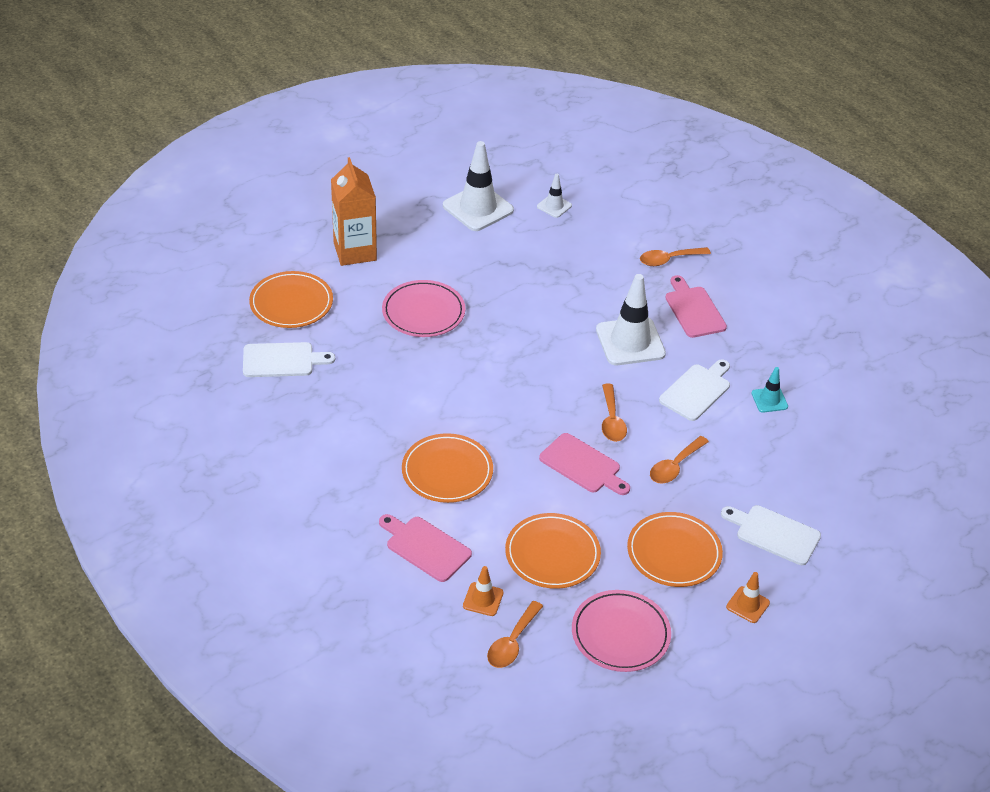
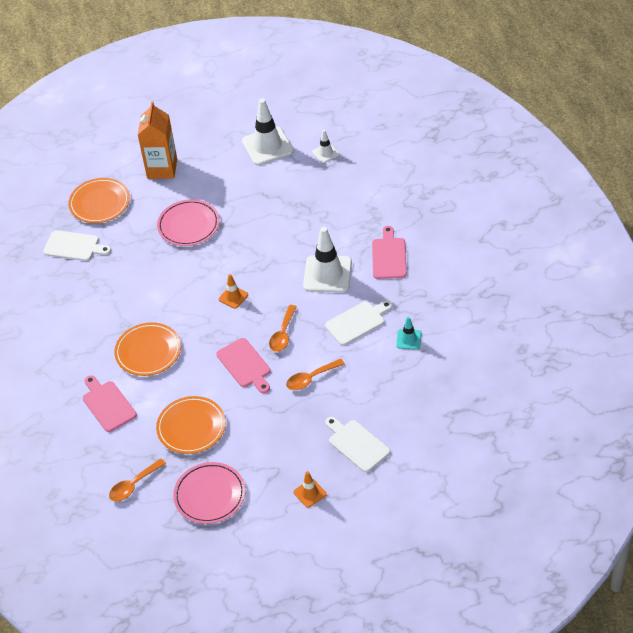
camera: 25 degrees right, 5 degrees up
orange traffic cone [463,566,503,616] -> orange traffic cone moved to [219,274,248,309]
orange plate [627,512,723,587] -> none
orange spoon [640,247,711,266] -> none

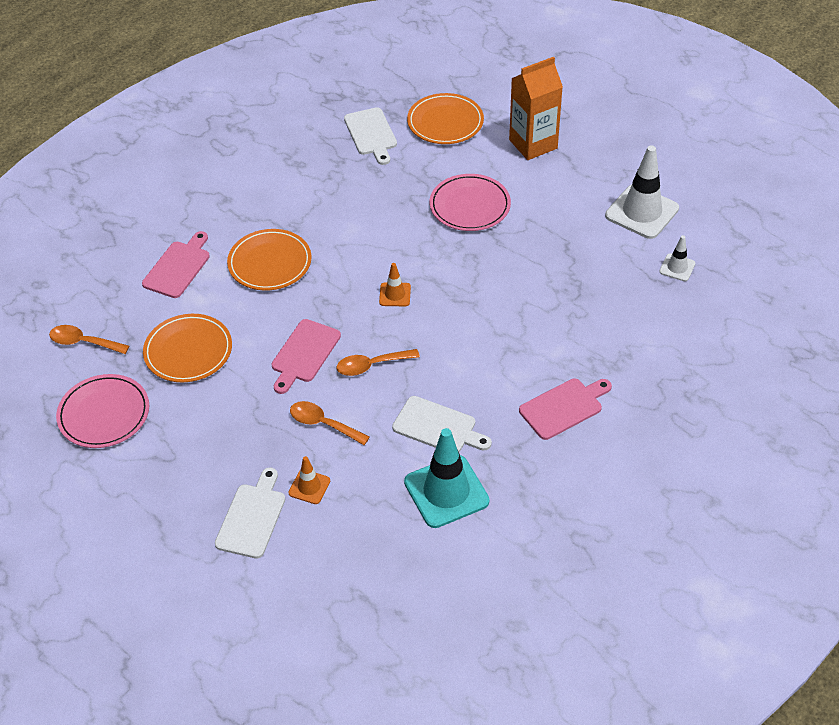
camera: 55 degrees right, 0 degrees up
orange traffic cone [294,471,326,508] -> orange traffic cone moved to [288,456,330,504]
white traffic cone [303,227,352,293] -> none
turquoise traffic cone [396,316,421,350] -> turquoise traffic cone [404,428,490,528], size x2.00

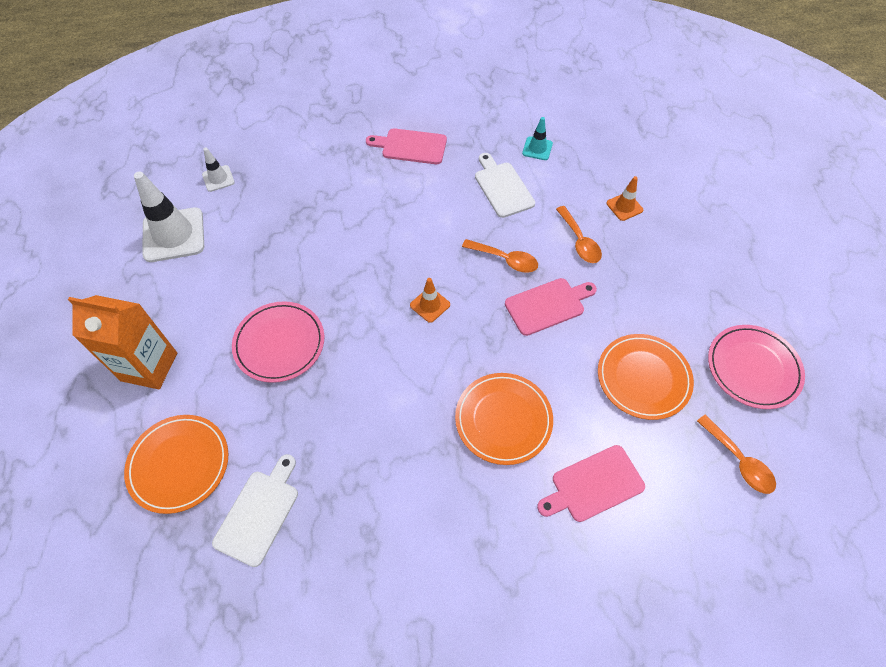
camera: 140 degrees left, 10 degrees up
white cutting board [215,468,285,559] -> none
turquoise traffic cone [404,428,490,528] -> turquoise traffic cone [522,117,553,160], size x0.50

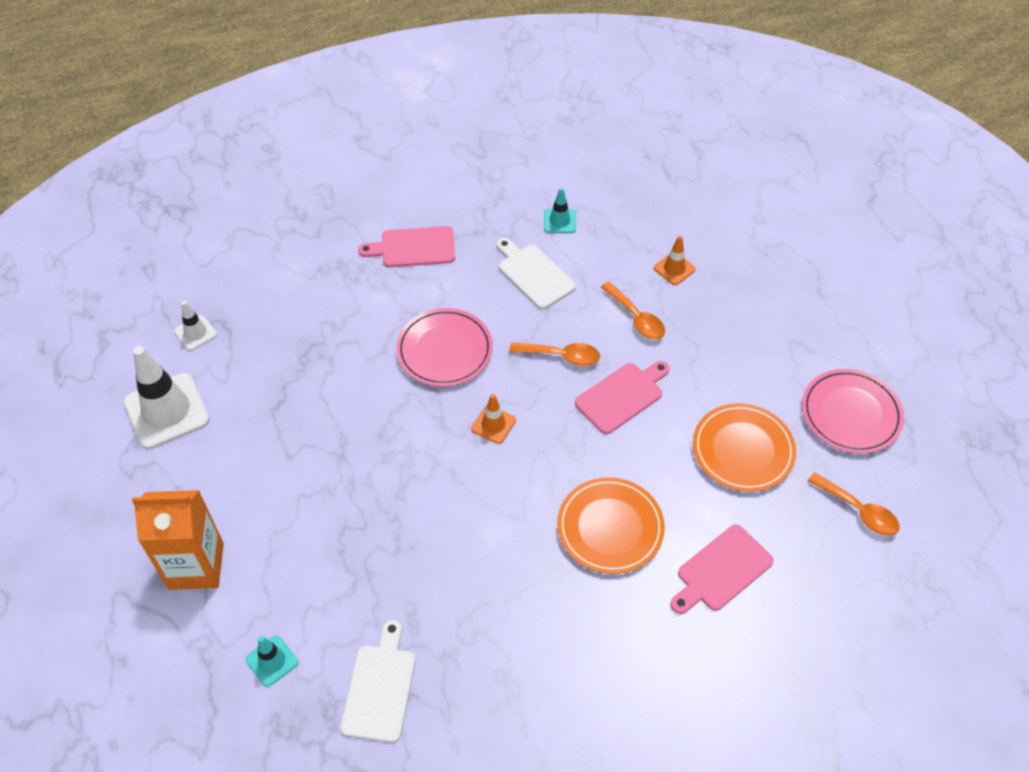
camera: 15 degrees left, 5 degrees down
orange plate [124,415,228,514] -> turquoise traffic cone [246,636,298,687]
pink plate [232,301,324,383] -> pink plate moved to [396,308,493,387]

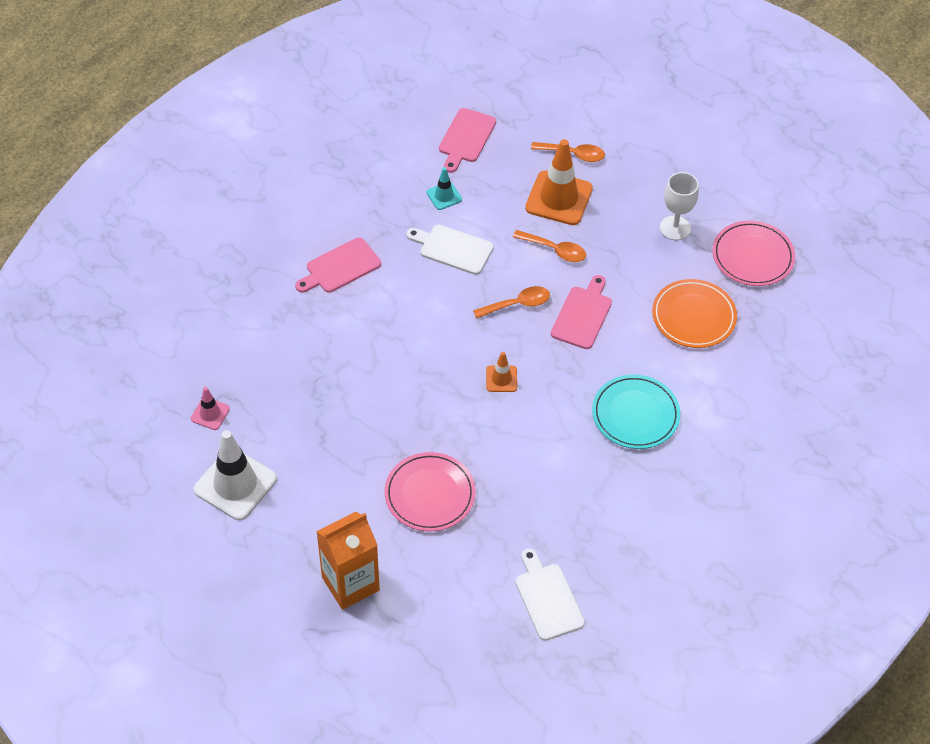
camera: 30 degrees left, 0 degrees up
white traffic cone [174,301,217,351] -> pink traffic cone [191,387,230,430]
turquoise traffic cone [246,636,298,687] -> none
pink plate [396,308,493,387] -> pink plate moved to [384,452,476,531]
orange plate [557,477,665,574] -> turquoise plate [592,374,680,449]
orange traffic cone [654,236,696,285] -> orange traffic cone [525,139,593,225], size x2.00
pink cutting board [670,524,774,614] -> pink cutting board moved to [439,108,496,173]
orange spoon [808,472,900,536] -> orange spoon moved to [531,142,605,162]
none -> white goblet [660,172,699,240]

